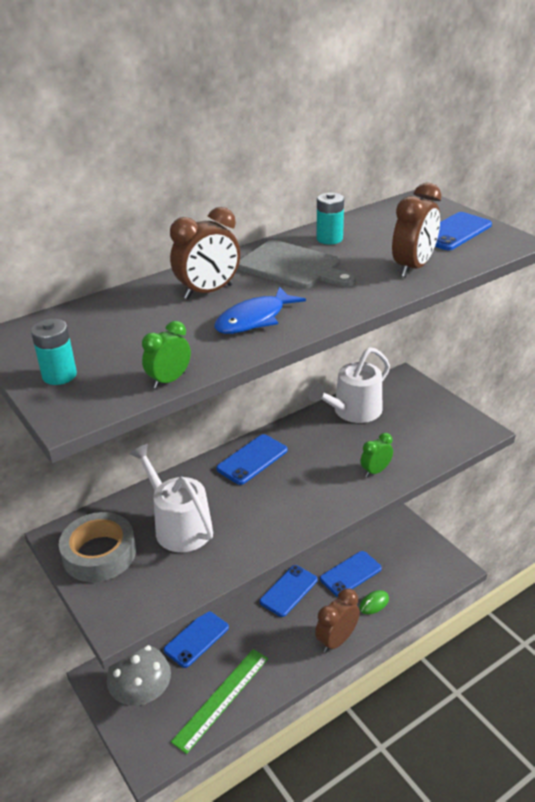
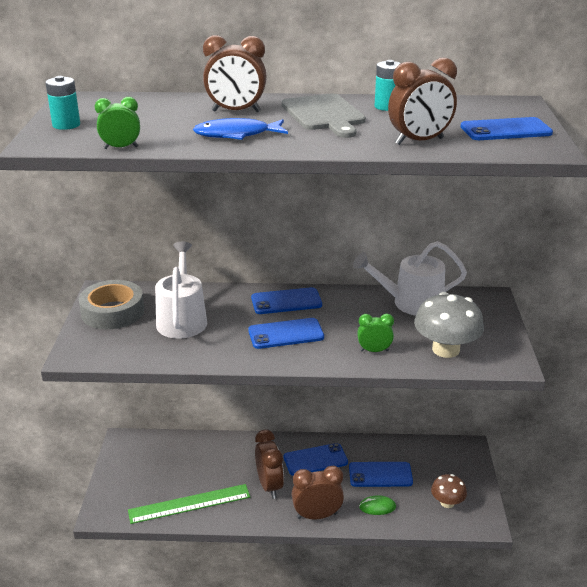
camera: 35 degrees right, 5 degrees down
grey mushroom [107,645,171,706] -> grey mushroom moved to [414,292,484,358]
blue phone [164,611,229,668] -> blue phone moved to [248,318,324,349]
none -> brown clock [255,430,284,499]
none -> brown mushroom [431,474,467,508]

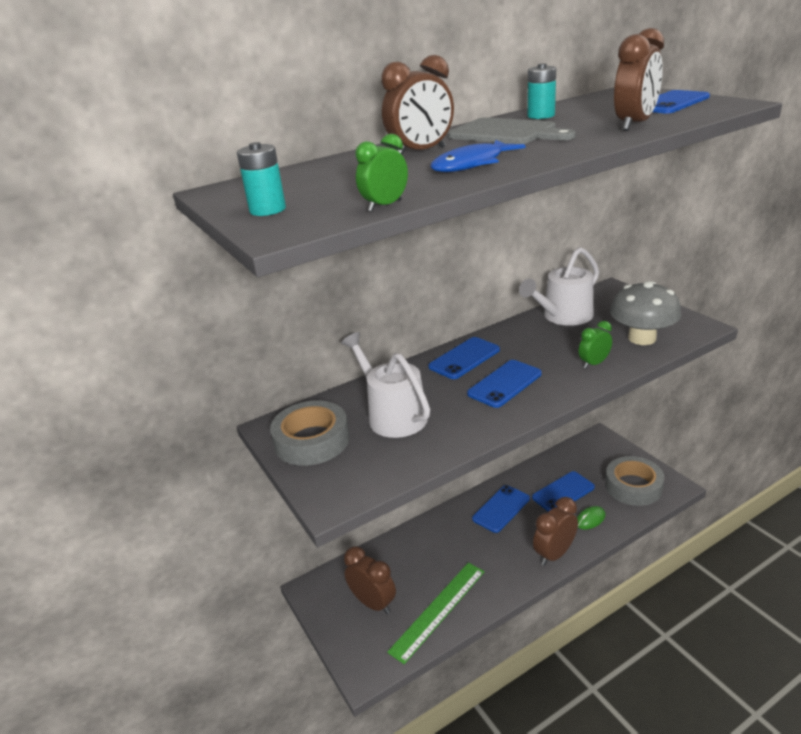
camera: 30 degrees left, 0 degrees up
brown clock [255,430,284,499] -> brown clock moved to [344,546,396,614]
brown mushroom [431,474,467,508] -> grey tape [605,456,664,506]

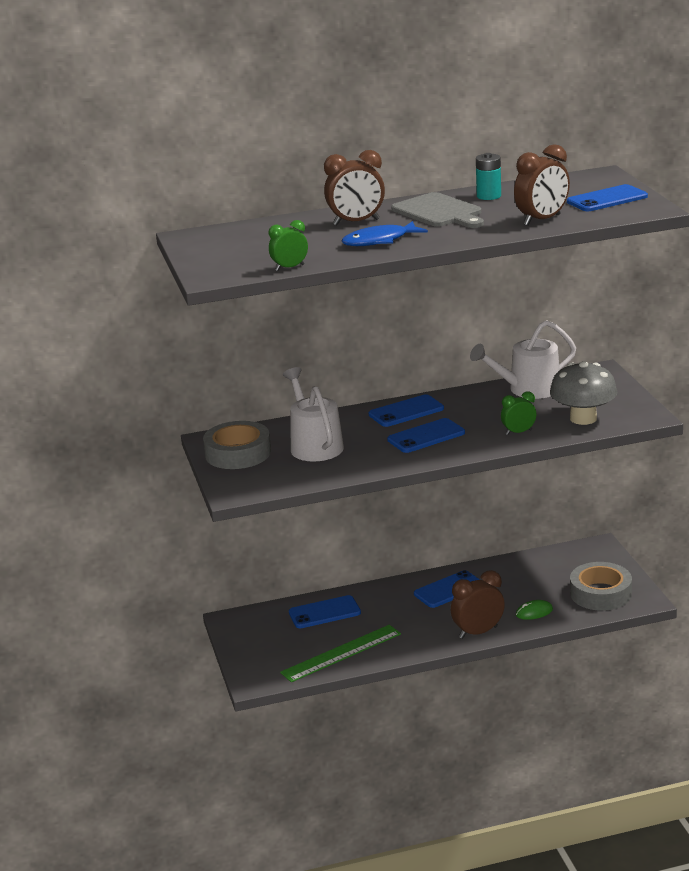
camera: 15 degrees right, 5 degrees down
turquoise battery [237,142,286,216] -> none
brown clock [344,546,396,614] -> none
blue phone [532,471,595,512] -> blue phone moved to [289,595,361,628]

